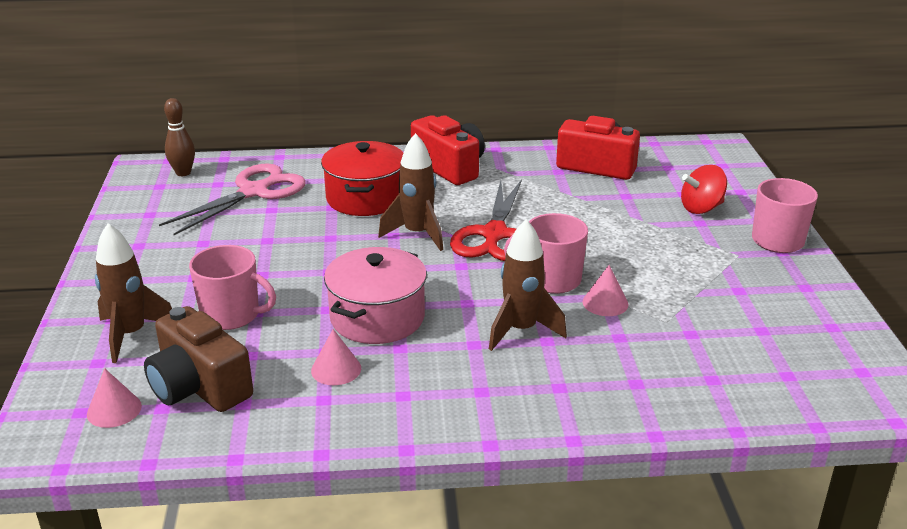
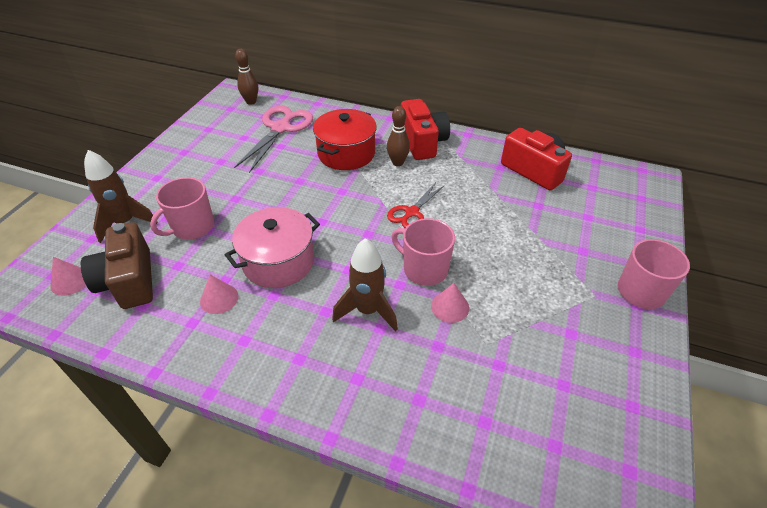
camera: 25 degrees right, 15 degrees up
pink scissors [159,163,306,235] -> pink scissors turned 45 degrees counterclockwise [234,106,313,173]
pink mug [189,245,276,330] -> pink mug turned 90 degrees clockwise [150,177,214,240]
brown rocket [378,133,443,251] -> none
red scissors [450,179,522,261] -> red scissors [387,182,445,228], size x0.60
red spinning top [681,165,727,214] -> none
none -> brown bowling pin [387,106,410,166]

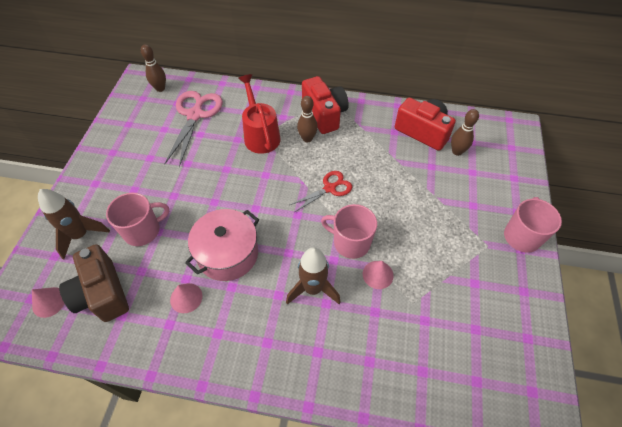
camera: 10 degrees left, 10 degrees up
pink mug [150,177,214,240] -> pink mug turned 150 degrees counterclockwise [106,193,169,246]
red pot [313,109,377,170] -> red watering can [238,74,281,154]
red scissors [387,182,445,228] -> red scissors turned 150 degrees counterclockwise [290,171,352,212]
none -> brown bowling pin [451,109,479,156]

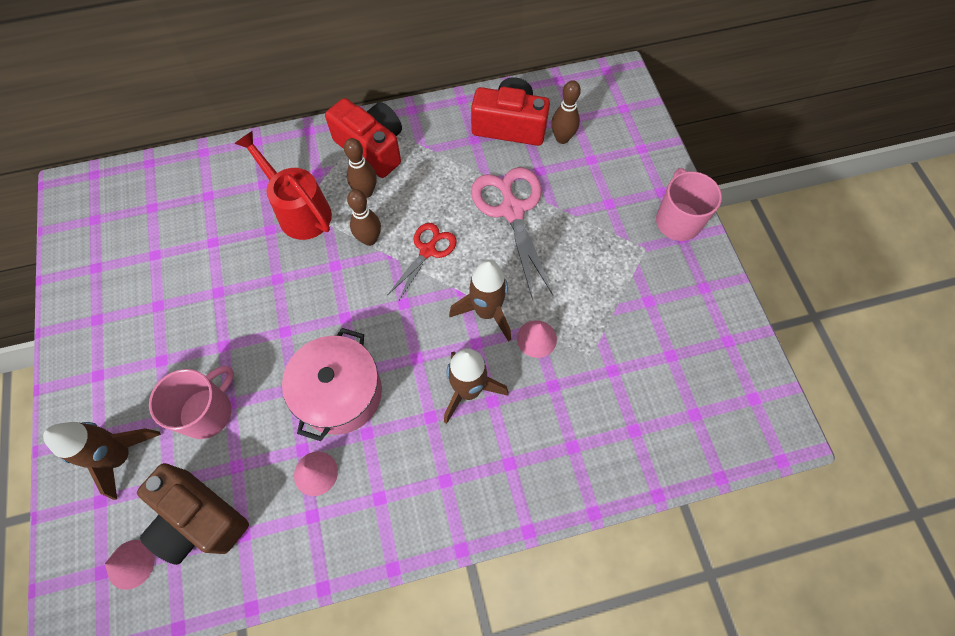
camera: 25 degrees left, 10 degrees up
brown bowling pin [141,44,166,92] -> brown bowling pin moved to [347,189,381,246]
pink scissors [165,91,223,167] -> pink scissors moved to [471,167,554,300]
pink mug [321,204,377,259] -> brown rocket [449,260,511,342]

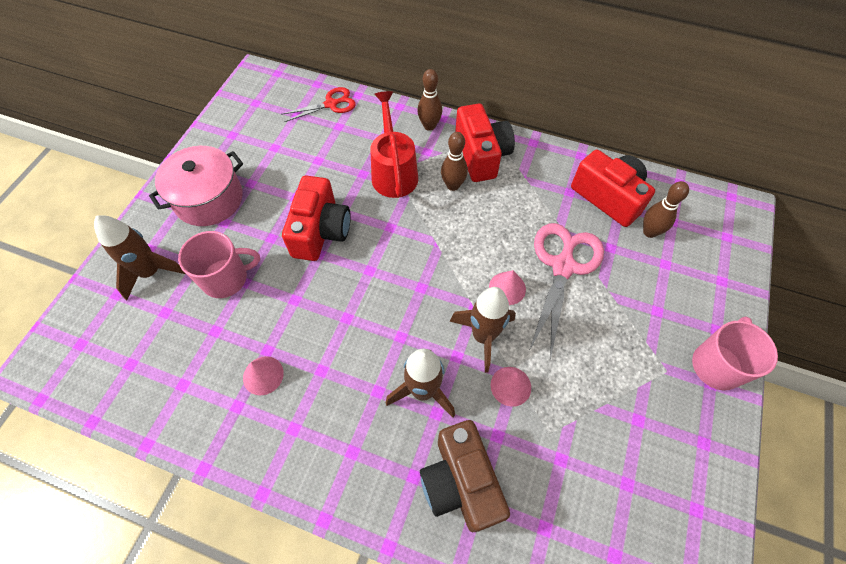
camera: 35 degrees right, 5 degrees down
pink cone [105,540,155,590] -> pink cone moved to [489,270,526,305]
brown camera [137,463,249,565] -> brown camera moved to [420,420,510,532]
pink pot [282,328,382,441] -> pink pot moved to [149,146,243,226]
brown bowling pin [347,189,381,246] -> brown bowling pin moved to [417,69,442,131]
red scissors [388,223,457,302] -> red scissors moved to [281,87,356,122]
none -> red camera [282,175,351,261]

